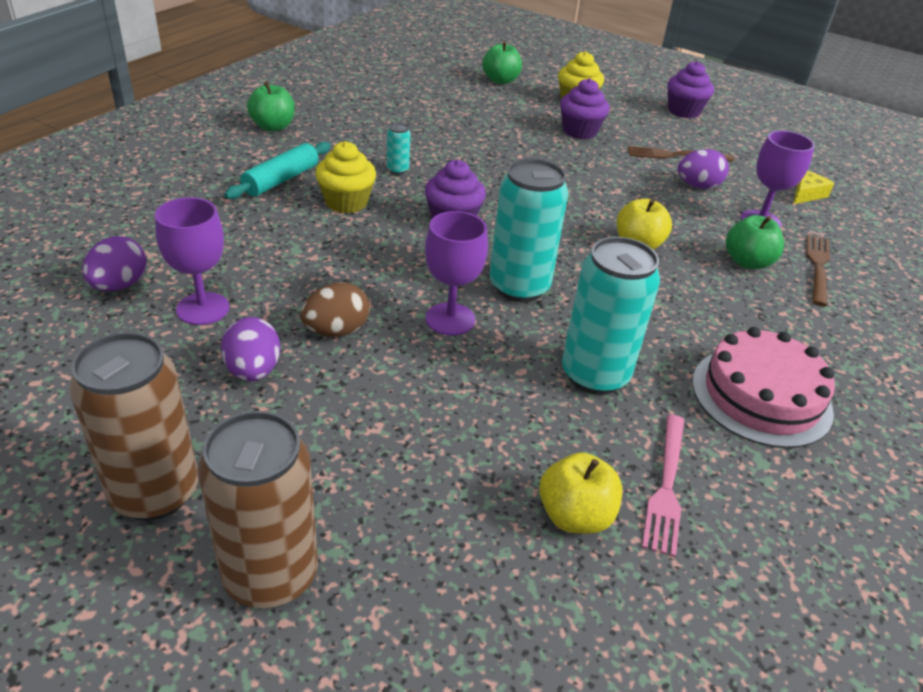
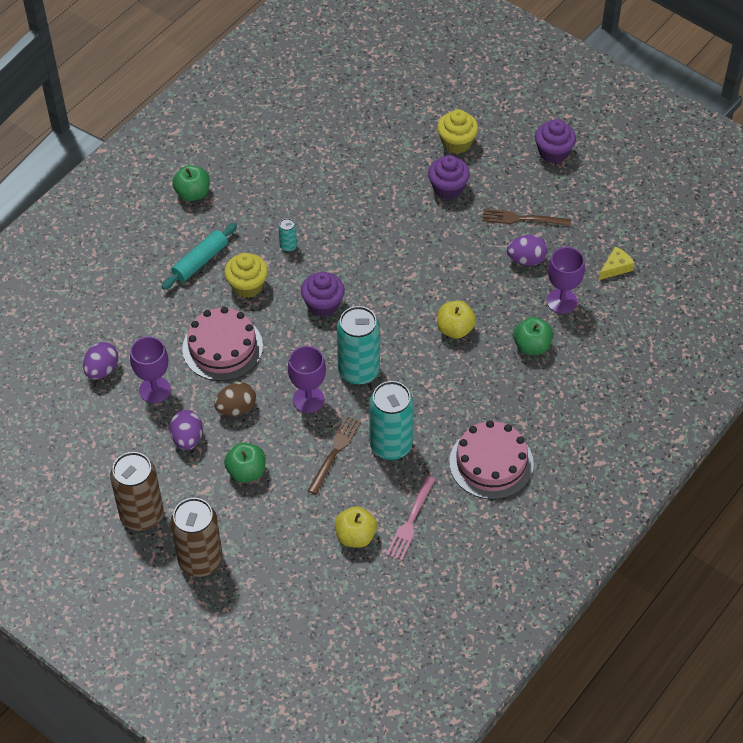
camera: 10 degrees right, 15 degrees up
green apple [482,41,522,84] -> green apple moved to [224,442,266,483]
brown fork [807,234,830,306] -> brown fork moved to [308,415,361,495]
none -> pink cake [182,307,263,381]

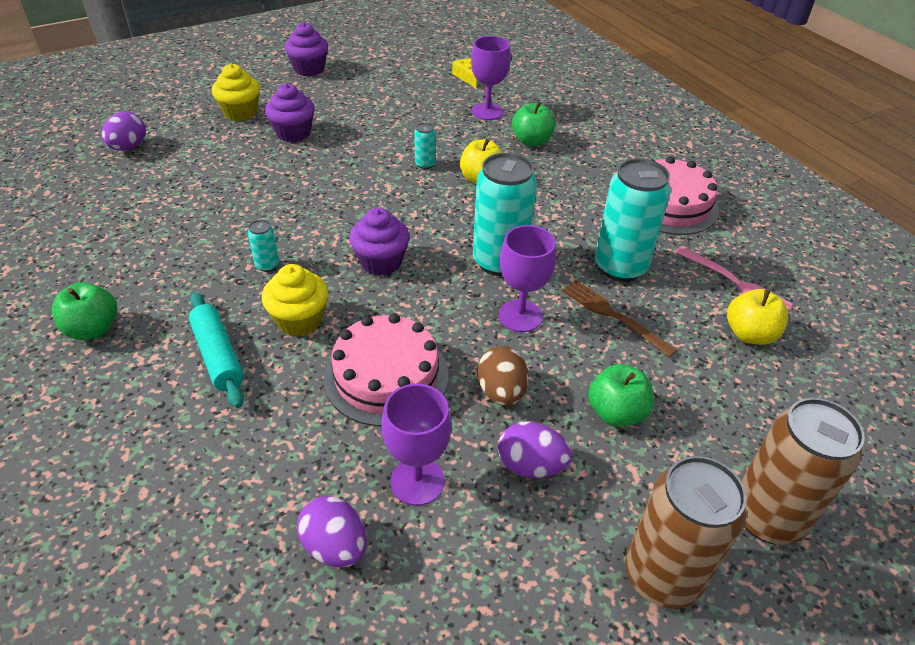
camera: 70 degrees left, 10 degrees down
brown fork [482,209,571,226] -> none
purple egg [507,235,548,266] -> purple egg moved to [102,111,146,151]
none -> turquoise can [414,122,436,169]

